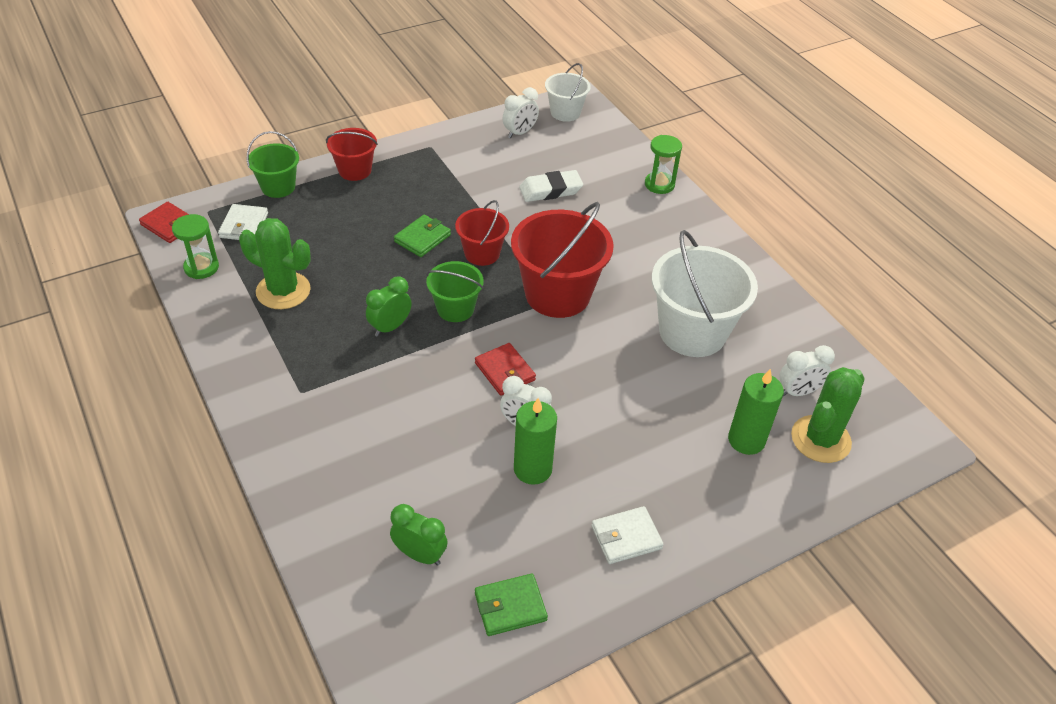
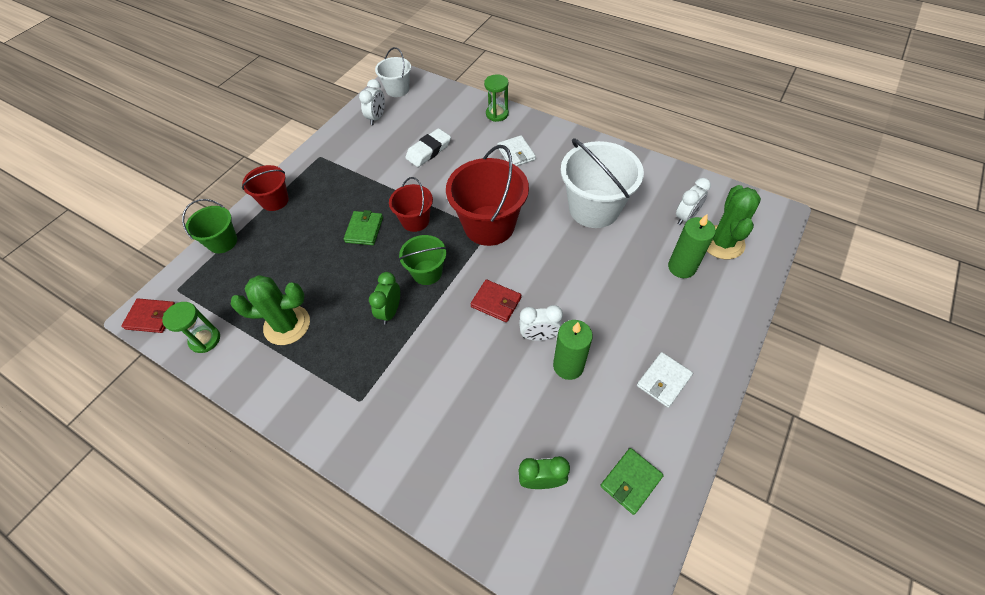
camera: 25 degrees left, 10 degrees up
white wallet [218,204,268,240] -> white wallet moved to [497,135,536,166]

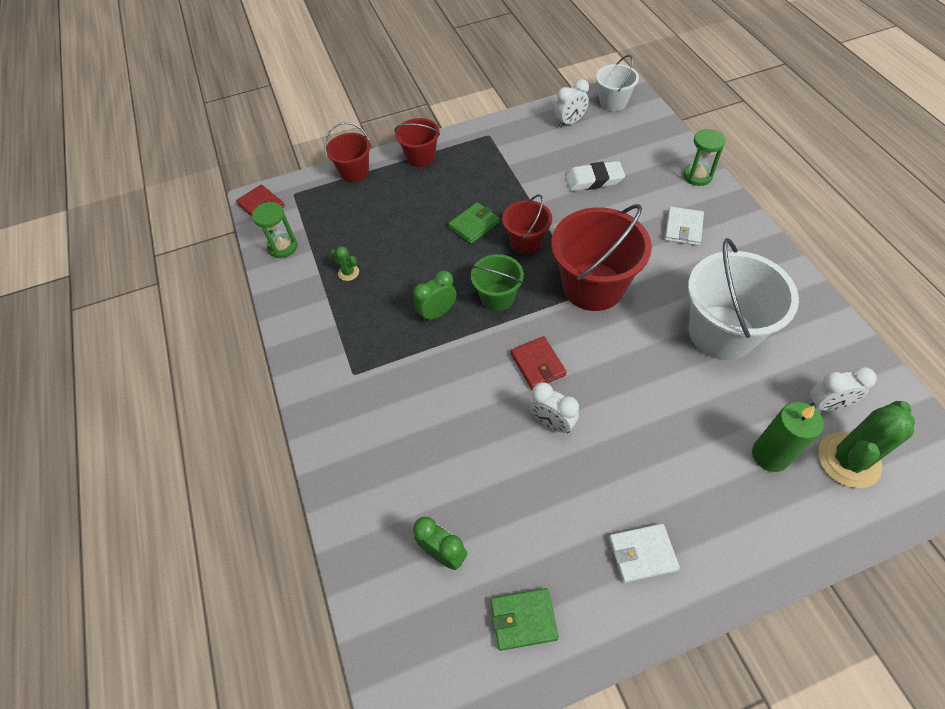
camera: 40 degrees right, 0 degrees up
green bucket [182,199,237,253] -> red bucket [325,122,371,182]
green cactus [230,275,310,345] -> green cactus [330,246,359,281], size x0.45
green candle [553,320,593,380] -> none

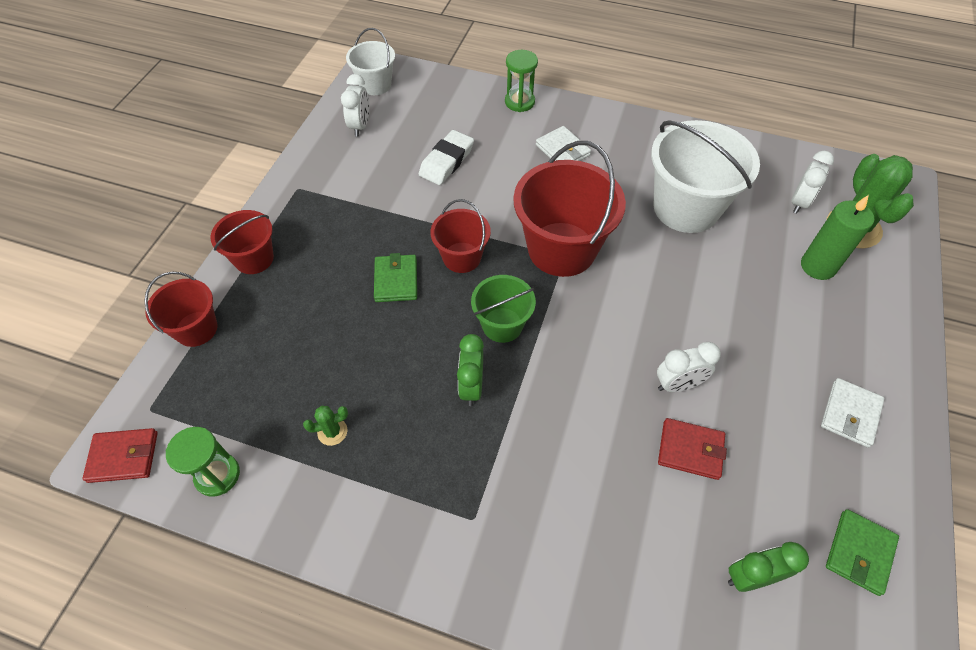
camera: 55 degrees left, 0 degrees up
red wallet [511,336,567,390] -> red wallet moved to [658,418,727,480]

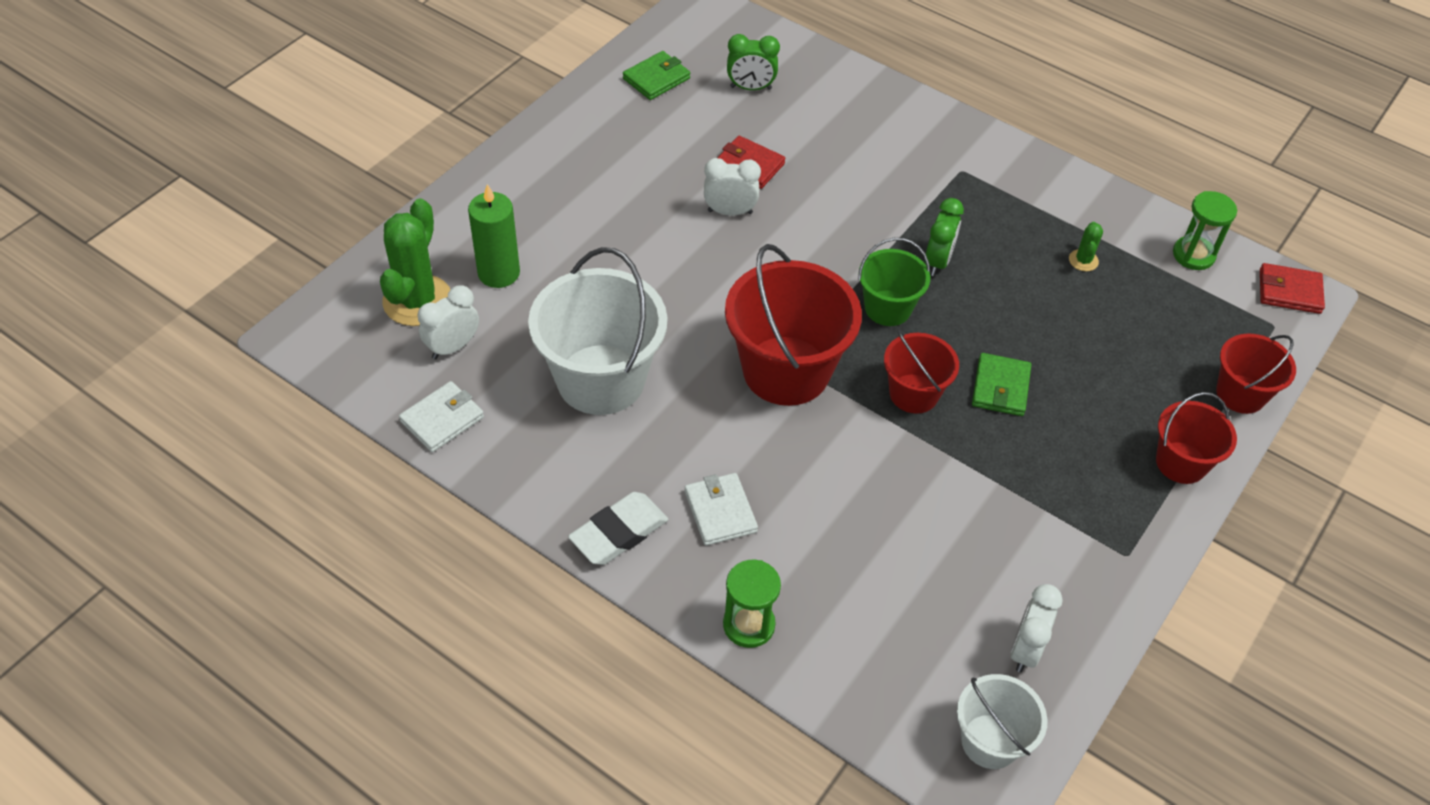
camera: 165 degrees left, 5 degrees down
green cactus [303,406,348,446] -> green cactus turned 75 degrees counterclockwise [1069,222,1103,271]
white eraser [419,130,474,185] -> white eraser moved to [568,492,668,565]
white wallet [821,378,885,448] -> white wallet moved to [399,381,484,452]

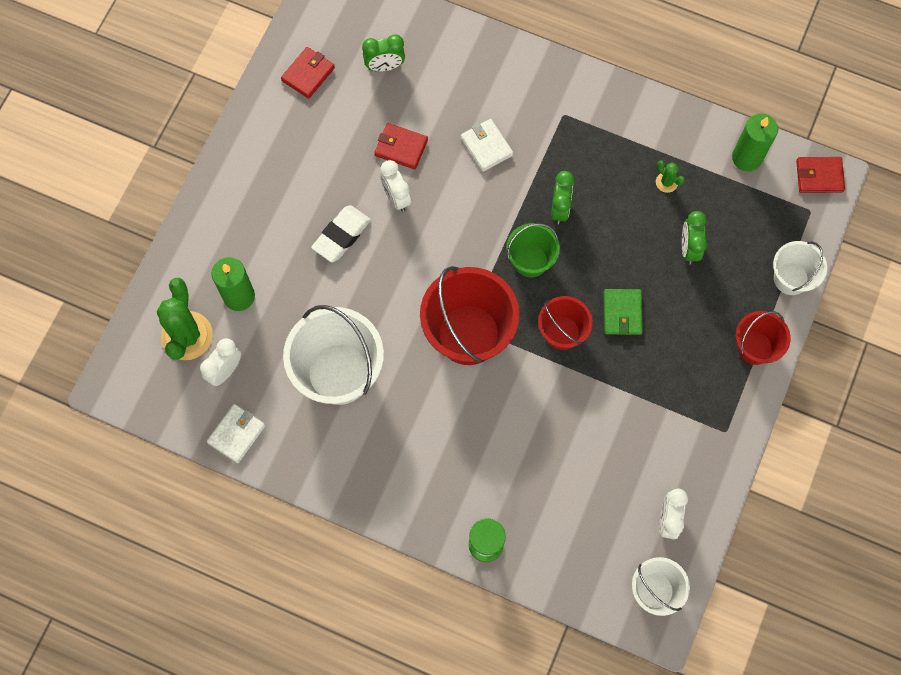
camera: 10 degrees left, 20 degrees up
white eraser [568,492,668,565] -> white eraser moved to [311,205,371,262]
green wallet [623,51,690,100] -> red wallet [281,47,335,99]
white wallet [685,473,758,546] -> white wallet moved to [461,119,513,172]
white clock [704,158,761,216] -> white clock turned 105 degrees counterclockwise [380,160,411,212]
green cactus [1069,222,1103,271] -> green cactus turned 45 degrees counterclockwise [656,160,685,193]
green hourglass [1173,191,1237,270] -> green candle [732,113,778,171]
red bucket [1216,334,1296,414] -> white bucket [773,241,827,295]
none -> green clock [682,211,707,264]

